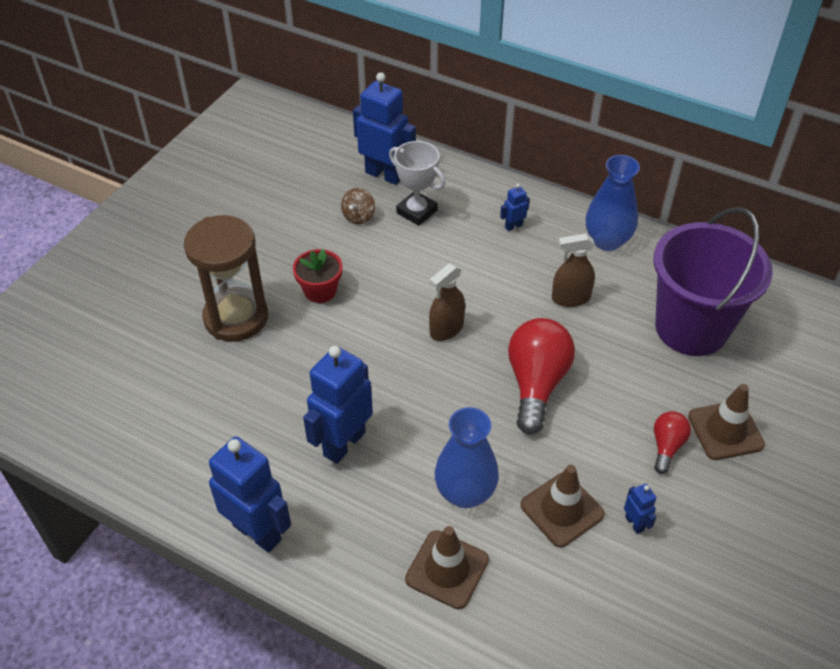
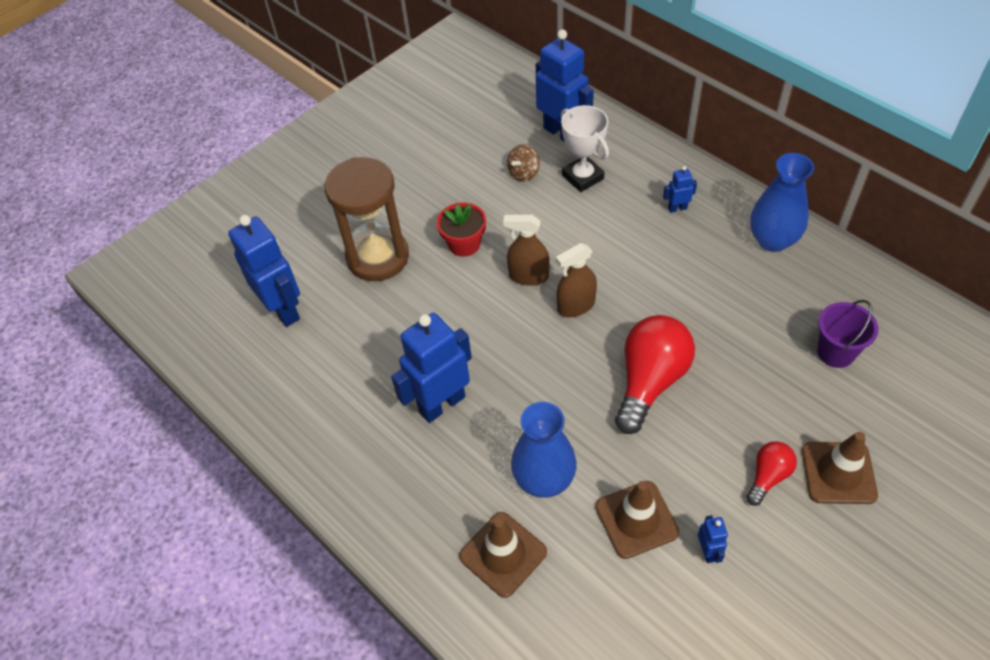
camera: 20 degrees right, 5 degrees up
blue robot [209,436,291,553] -> blue robot moved to [228,215,300,327]
brown spray bottle [552,234,595,307] -> brown spray bottle moved to [503,215,550,286]
purple bucket [653,207,773,356] -> purple bucket [817,300,878,368], size x0.47

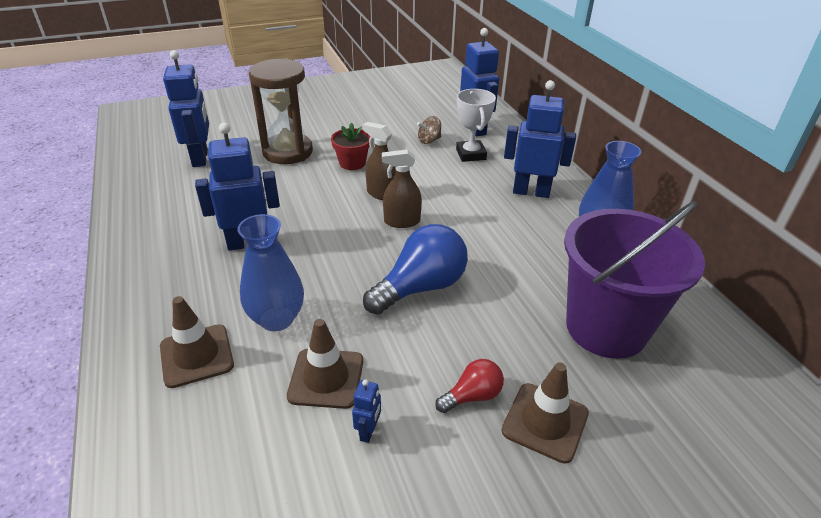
camera: 20 degrees right, 15 degrees down
red light bulb [615,315,695,434] -> blue light bulb [363,224,468,315]
blue robot [663,166,697,213] -> blue robot [504,80,576,198], size x2.26
purple bucket [817,300,878,368] -> purple bucket [564,201,705,359], size x2.13

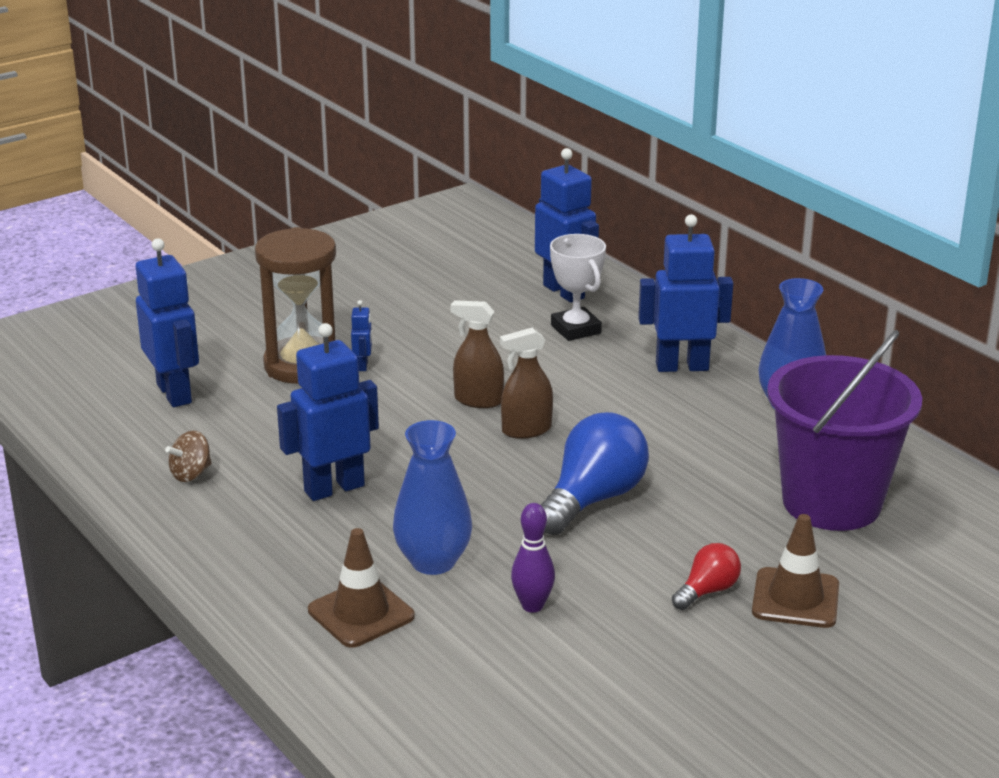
camera: 15 degrees left, 10 degrees down
brown traffic cone [287,319,363,409] -> purple bowling pin [511,503,555,613]
red flower pot [331,123,370,170] -> none
blue robot [352,379,381,443] -> blue robot moved to [351,300,372,371]
brown spinning top [417,116,441,144] -> brown spinning top moved to [165,431,212,482]

